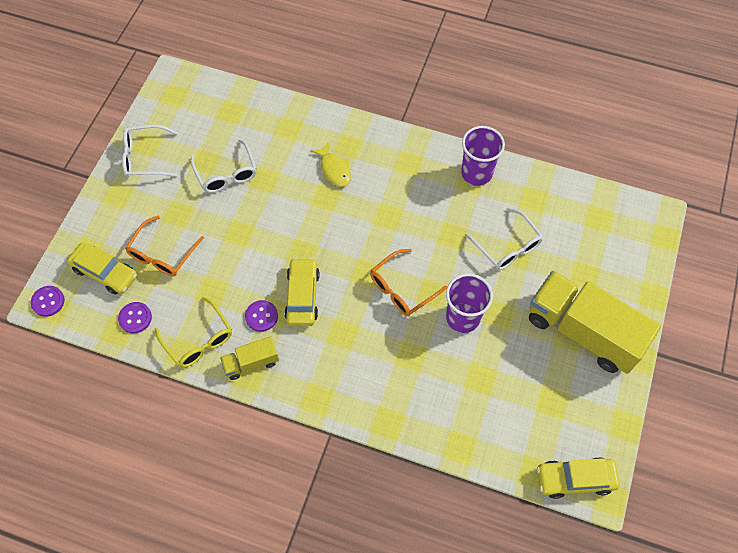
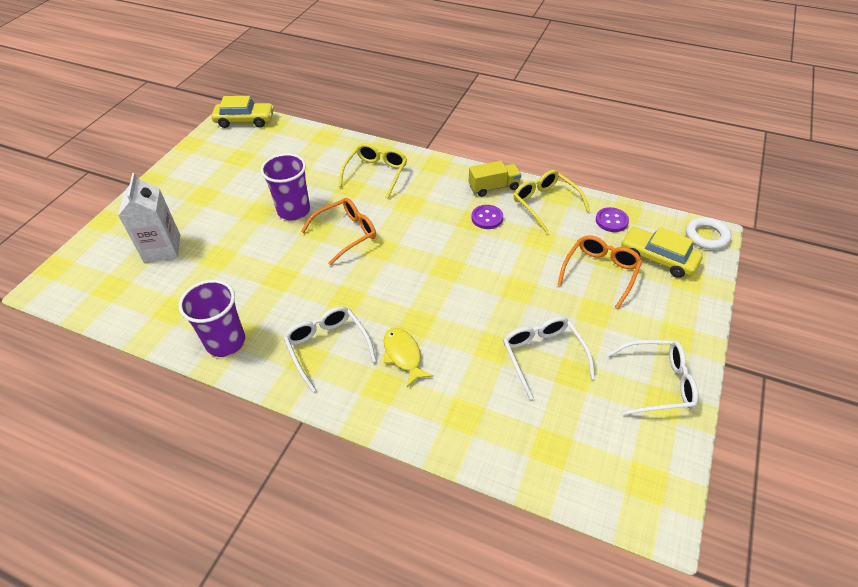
camera: 175 degrees left, 15 degrees down
purple button [30,286,65,317] -> white ring [686,217,731,250]
yellow car [284,258,320,326] -> none
white glasses [465,208,543,270] -> white glasses moved to [283,306,376,392]
yellow truck [529,271,661,374] -> none
none -> white carton [118,173,181,262]
none -> yellow glasses [339,143,407,198]

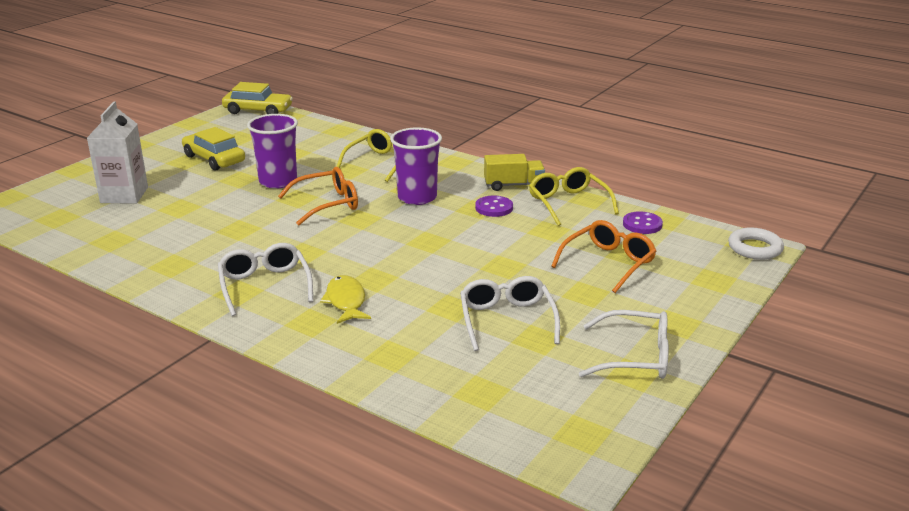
camera: 10 degrees right, 20 degrees down
purple cup [179,280,245,357] -> purple cup moved to [390,127,442,205]
yellow car [621,227,703,278] -> yellow car moved to [182,127,245,171]

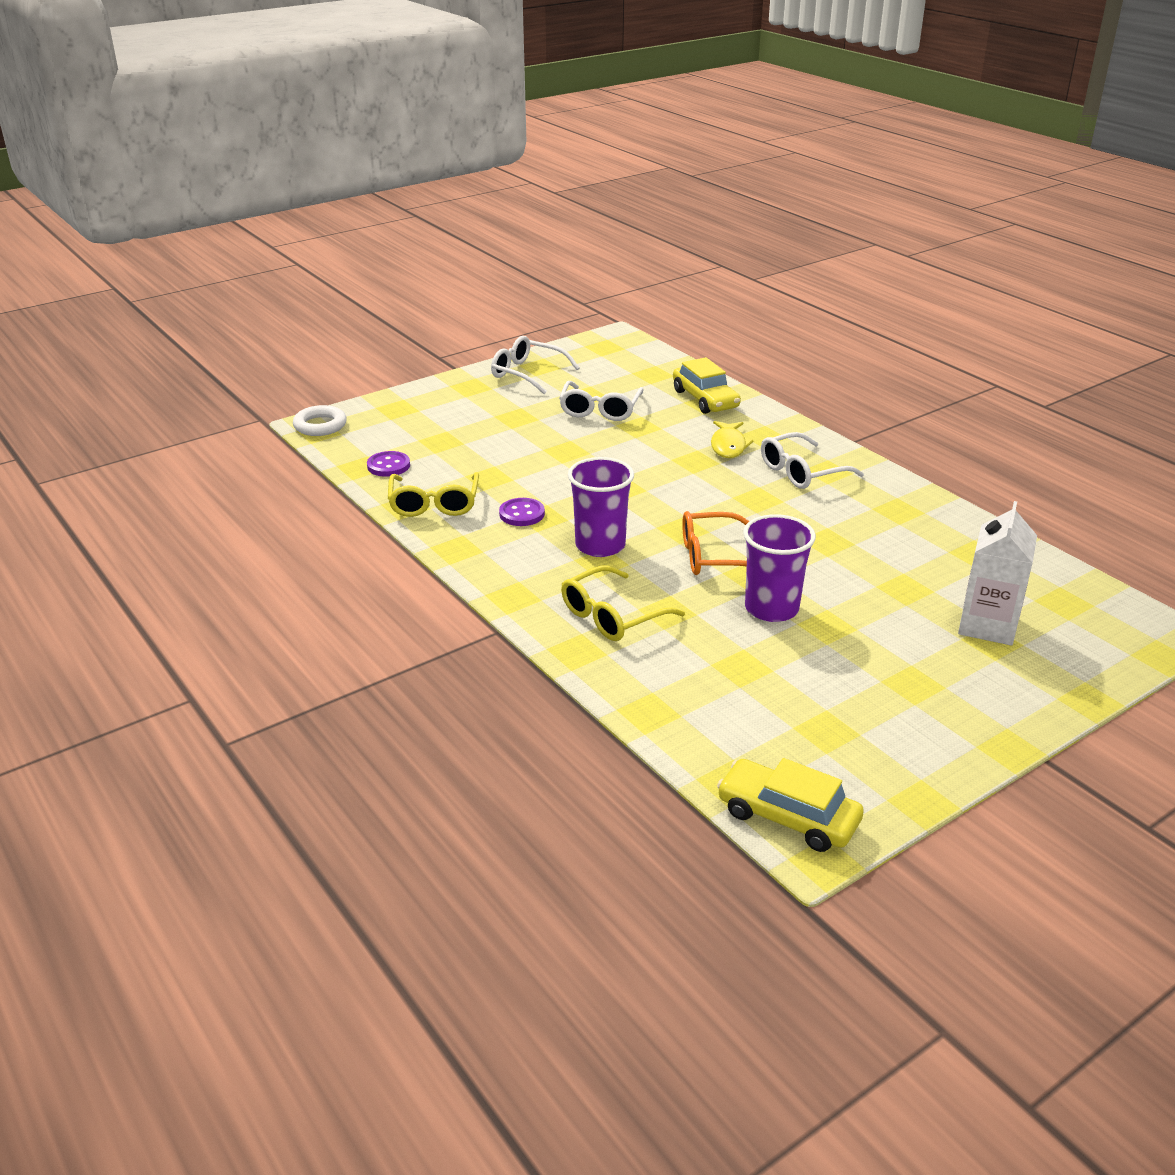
camera: 160 degrees left, 5 degrees up
yellow car [182,127,245,171] -> yellow car moved to [673,357,741,414]
white glasses [218,243,313,316] -> white glasses turned 60 degrees clockwise [761,432,864,489]
yellow truck [484,154,545,191] -> none
orange glasses [551,220,656,293] -> none

